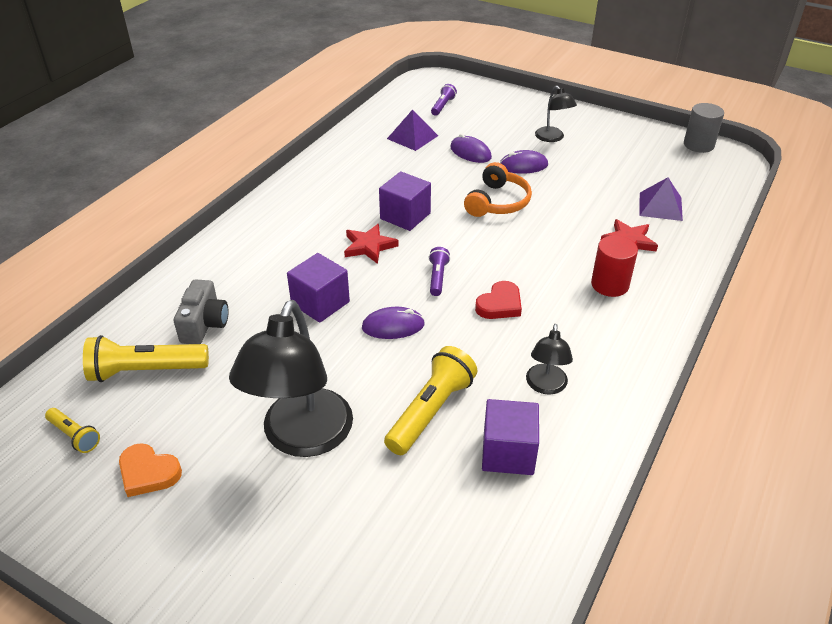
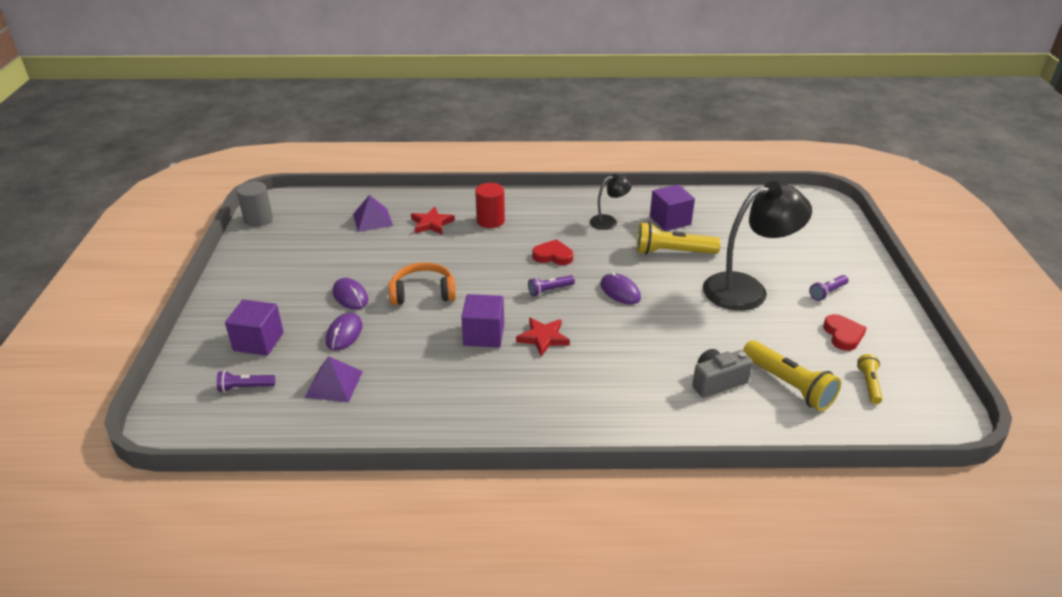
camera: 120 degrees left, 5 degrees down
orange heart [119,443,182,497] -> red heart [823,314,867,351]
purple cube [287,253,350,323] -> purple cube moved to [225,300,284,356]
black lamp [535,86,577,142] -> none
none -> purple flashlight [809,275,849,301]

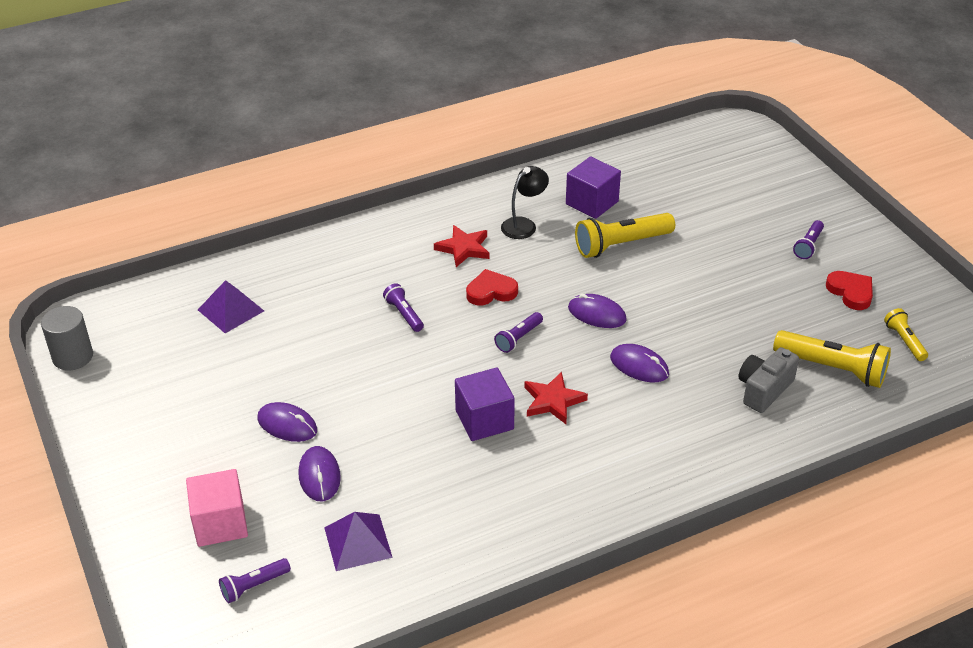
camera: 25 degrees left, 5 degrees up
purple cube [225,300,284,356] -> pink cube [186,469,248,547]
orange headphones [389,262,456,305] -> none
red star [411,207,455,235] -> red star moved to [434,225,489,267]
red cylinder [475,183,505,228] -> none
black lamp [703,181,812,311] -> none
none -> purple flashlight [383,283,424,332]
none -> purple mouse [610,344,669,382]

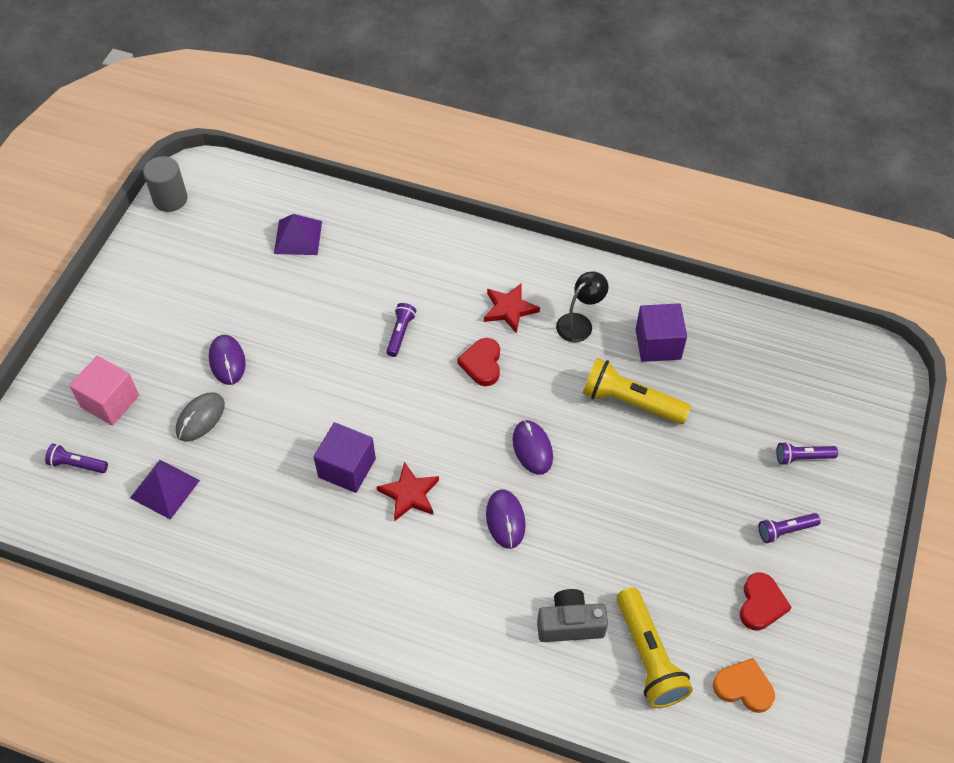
camera: 45 degrees right, 15 degrees up
purple mouse [298,446,341,501] -> grey mouse [176,393,225,441]
red heart [466,269,518,305] -> red heart turned 120 degrees counterclockwise [457,338,500,386]
purple flashlight [494,312,543,353] -> purple flashlight moved to [776,442,838,465]
black lamp [501,166,549,239] -> black lamp turned 45 degrees counterclockwise [556,271,609,342]
yellow flashlight [884,308,928,361] -> orange heart [713,658,775,713]

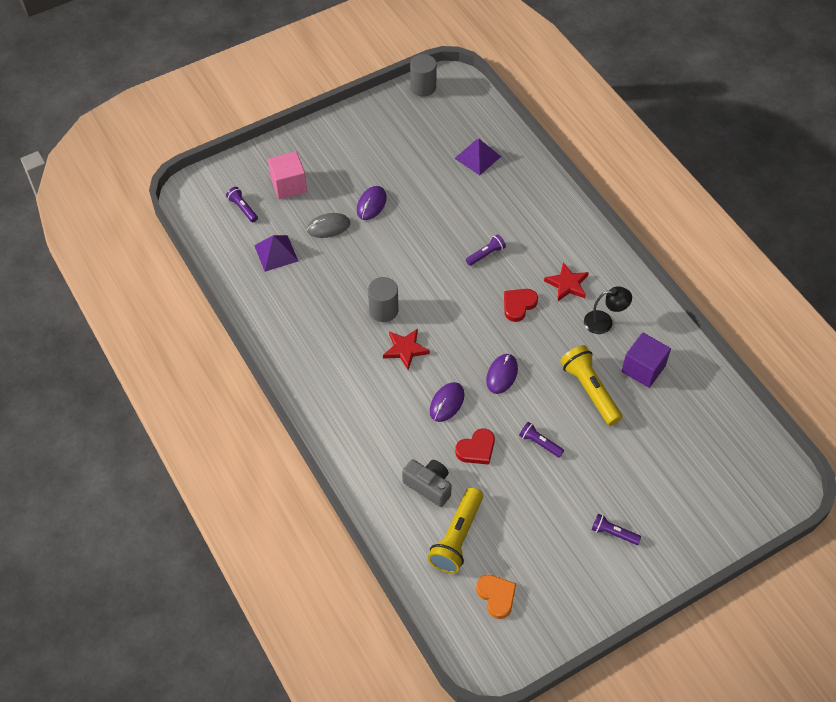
camera: 40 degrees right, 0 degrees up
purple cube [314,422,376,493] -> grey cylinder [368,277,398,322]
red heart [740,572,792,631] -> red heart moved to [455,428,495,465]
purple flashlight [776,442,838,465] -> purple flashlight moved to [519,422,564,458]

